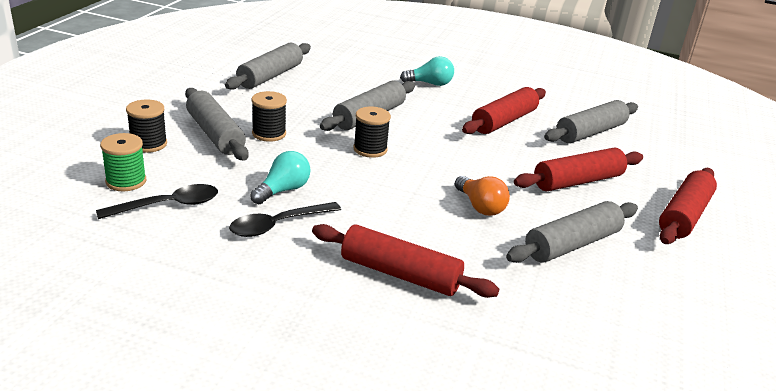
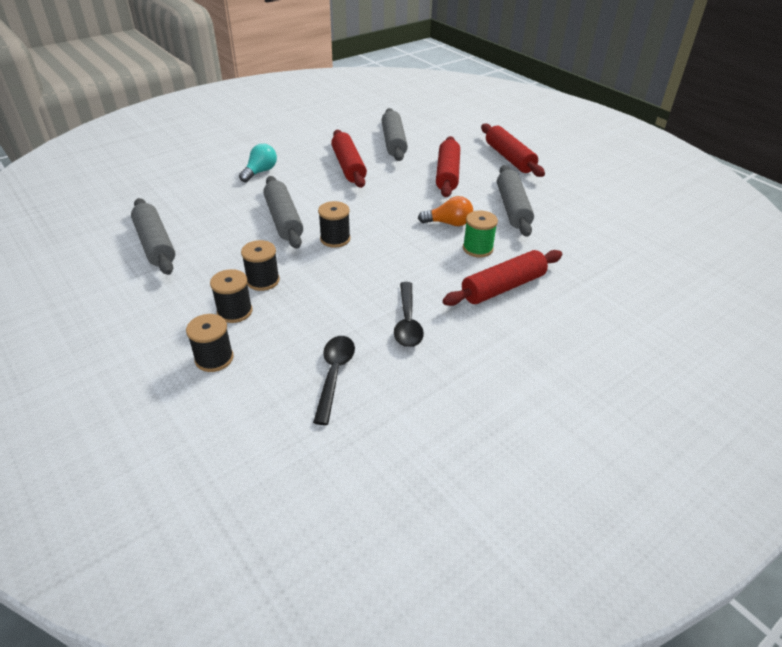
camera: 55 degrees left, 10 degrees up
green spool [100,133,146,191] -> green spool moved to [463,211,498,257]
grey rolling pin [185,88,249,160] -> black spool [210,269,253,323]
turquoise light bulb [250,151,311,204] -> none

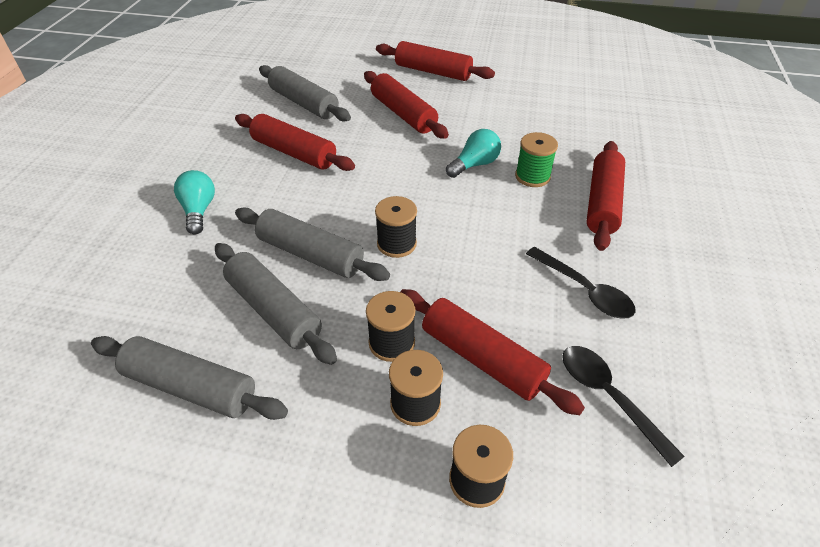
camera: 40 degrees left, 5 degrees up
orange light bulb [418,196,473,226] -> turquoise light bulb [446,129,501,178]
grey rolling pin [497,165,534,237] -> grey rolling pin moved to [215,243,337,365]
none -> red rolling pin [400,289,585,415]

